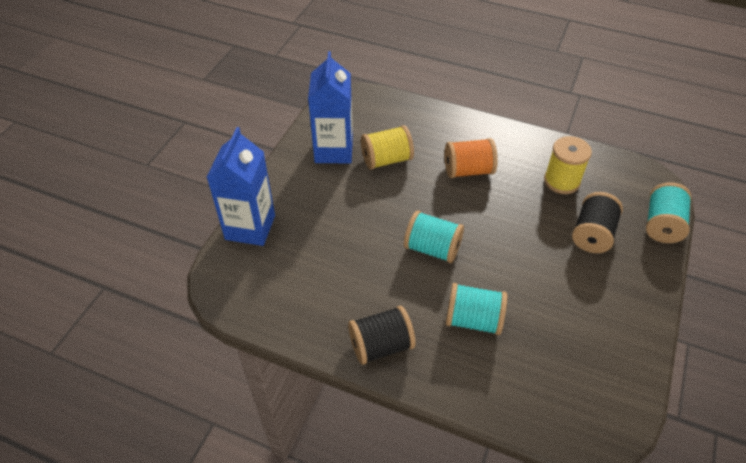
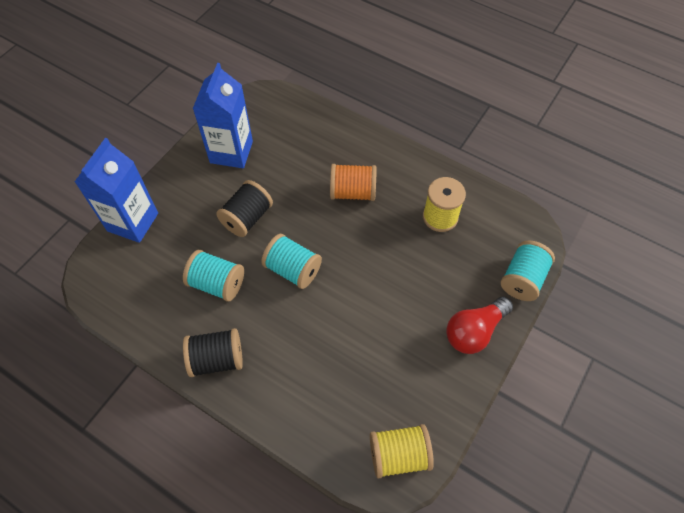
camera: 10 degrees right, 10 degrees up
yellow spool [361,125,414,170] -> yellow spool moved to [370,424,434,478]
turquoise spool [446,283,507,335] -> turquoise spool moved to [183,250,244,302]
black spool [572,192,623,253] -> black spool moved to [216,180,273,237]
none -> red light bulb [446,297,513,354]

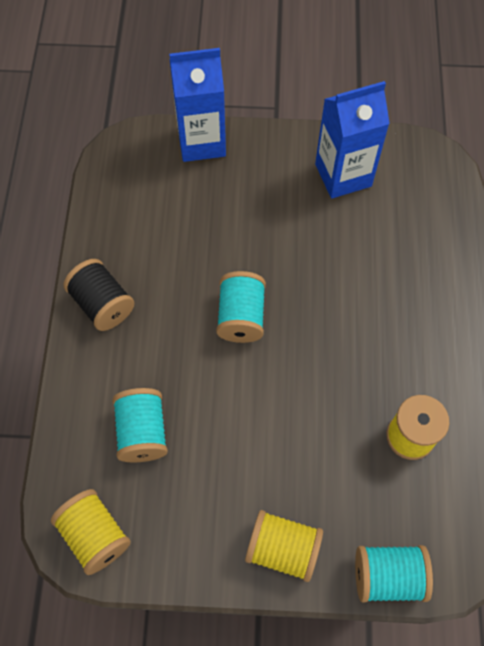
camera: 60 degrees right, 5 degrees up
turquoise spool [183,250,244,302] -> turquoise spool moved to [112,388,168,462]
black spool [216,180,273,237] -> none
orange spool [330,164,377,201] -> none
red light bulb [446,297,513,354] -> yellow spool [245,510,323,582]

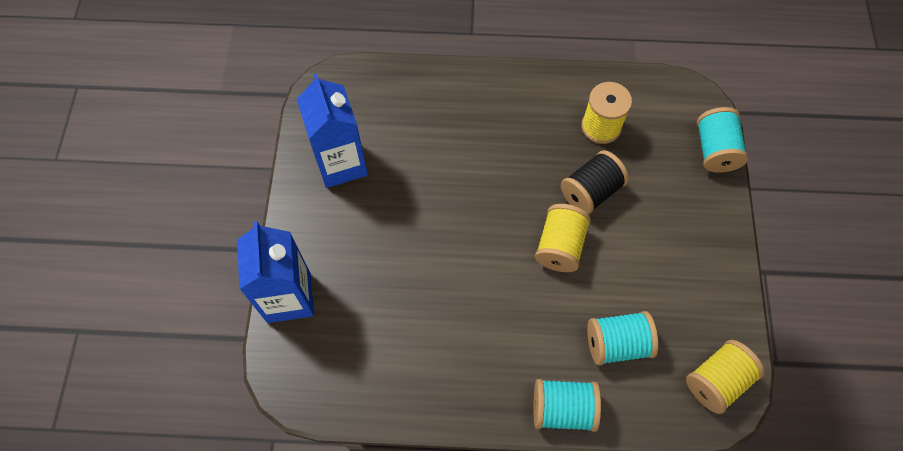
camera: 90 degrees left, 0 degrees up
black spool [64,259,134,331] -> black spool moved to [561,150,629,214]
turquoise spool [216,271,266,343] -> turquoise spool moved to [533,379,601,432]
yellow spool [245,510,323,582] -> yellow spool moved to [535,204,591,272]

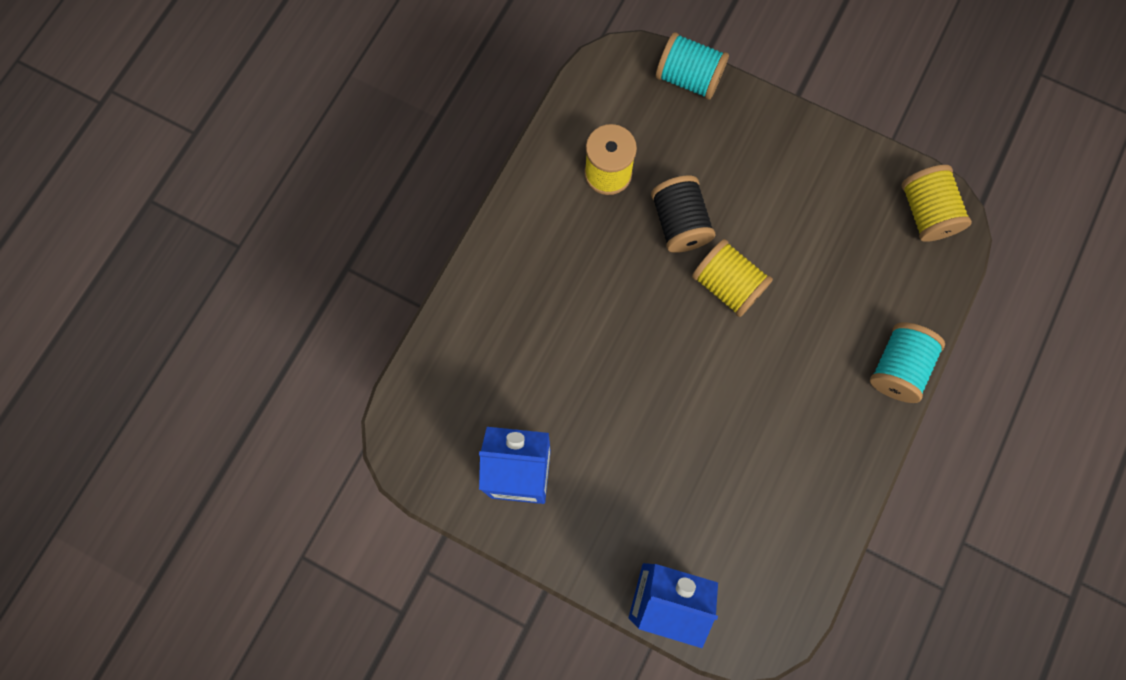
camera: 65 degrees left, 10 degrees up
turquoise spool [587,311,658,365] -> none

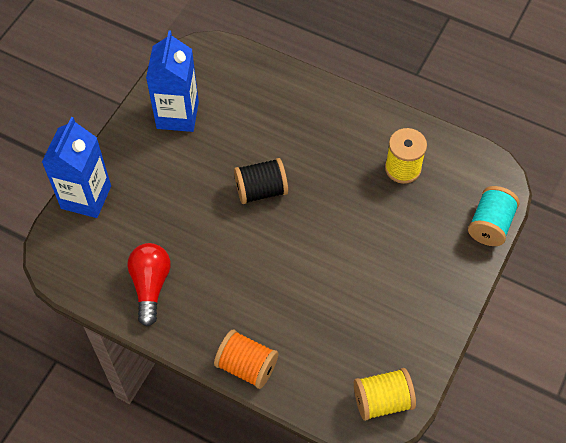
camera: 90 degrees right, 15 degrees down
black spool [651,176,716,253] -> black spool moved to [234,158,288,204]
yellow spool [692,239,773,317] -> none
turquoise spool [870,322,945,403] -> orange spool [214,330,278,389]
none -> red light bulb [127,243,170,326]

